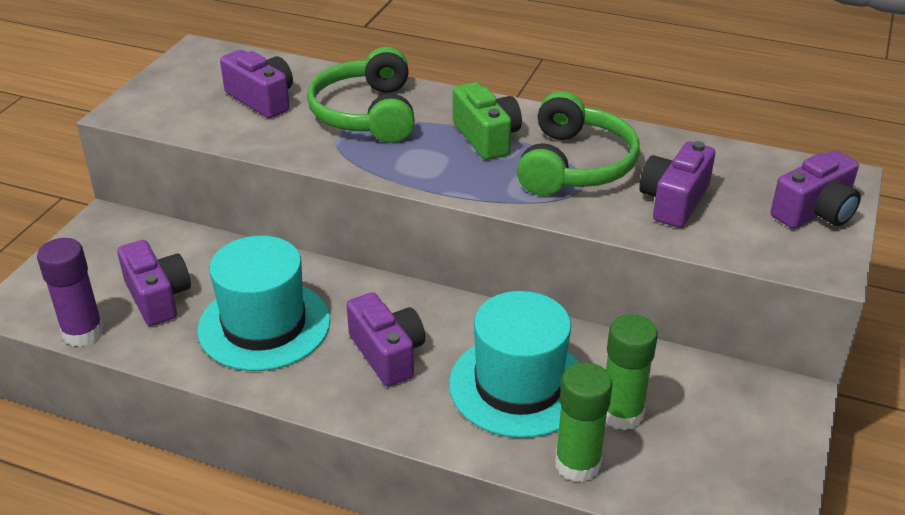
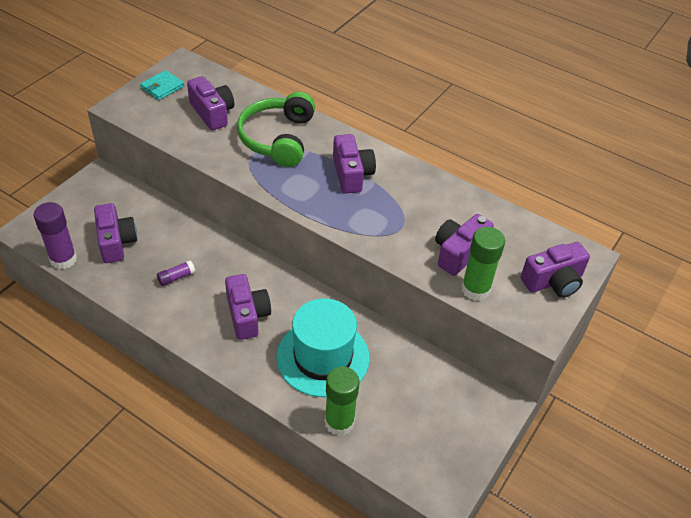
camera: 10 degrees right, 10 degrees up
turquoise hat [197,236,330,371] -> purple glue stick [157,260,195,286]
green camera [453,82,522,160] -> purple camera [333,134,376,194]
green headphones [517,91,640,196] -> none
green glue stick [606,314,658,430] -> green glue stick moved to [461,227,505,301]
none -> turquoise wallet [140,70,184,100]

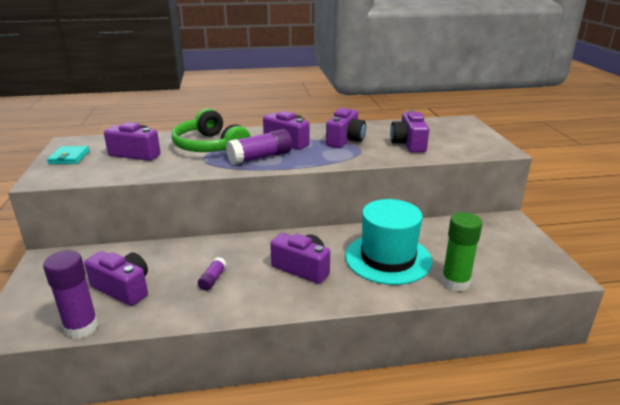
camera: 40 degrees left, 20 degrees down
green glue stick [461,227,505,301] -> none
purple camera [521,242,590,298] -> purple camera moved to [326,108,366,148]
none -> purple glue stick [226,129,292,165]

